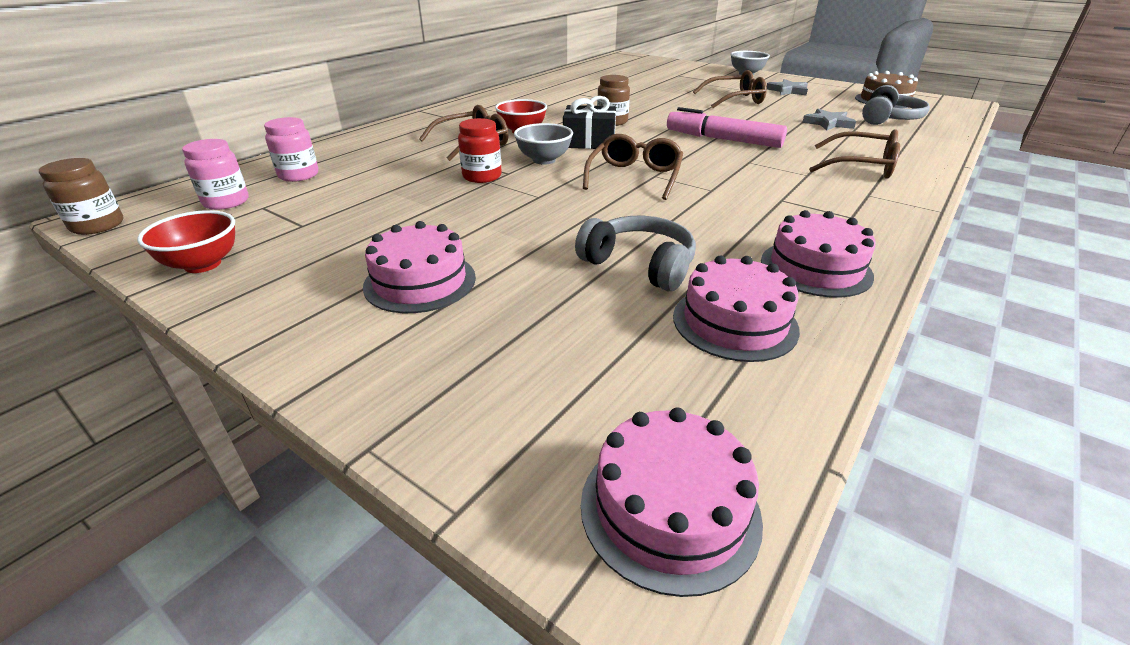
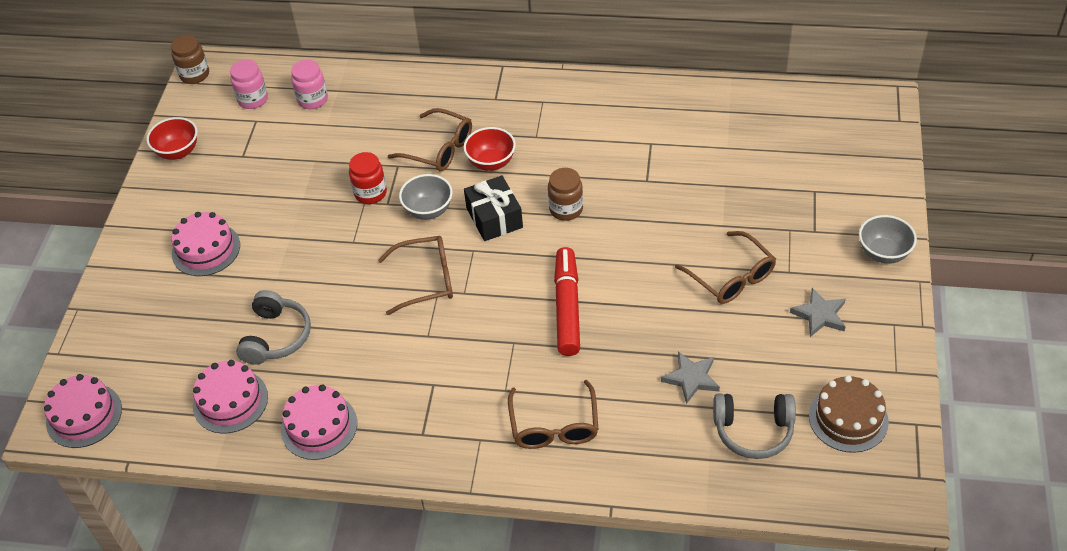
camera: 65 degrees right, 15 degrees up
pink marker [667,107,787,148] -> red marker [554,247,580,356]

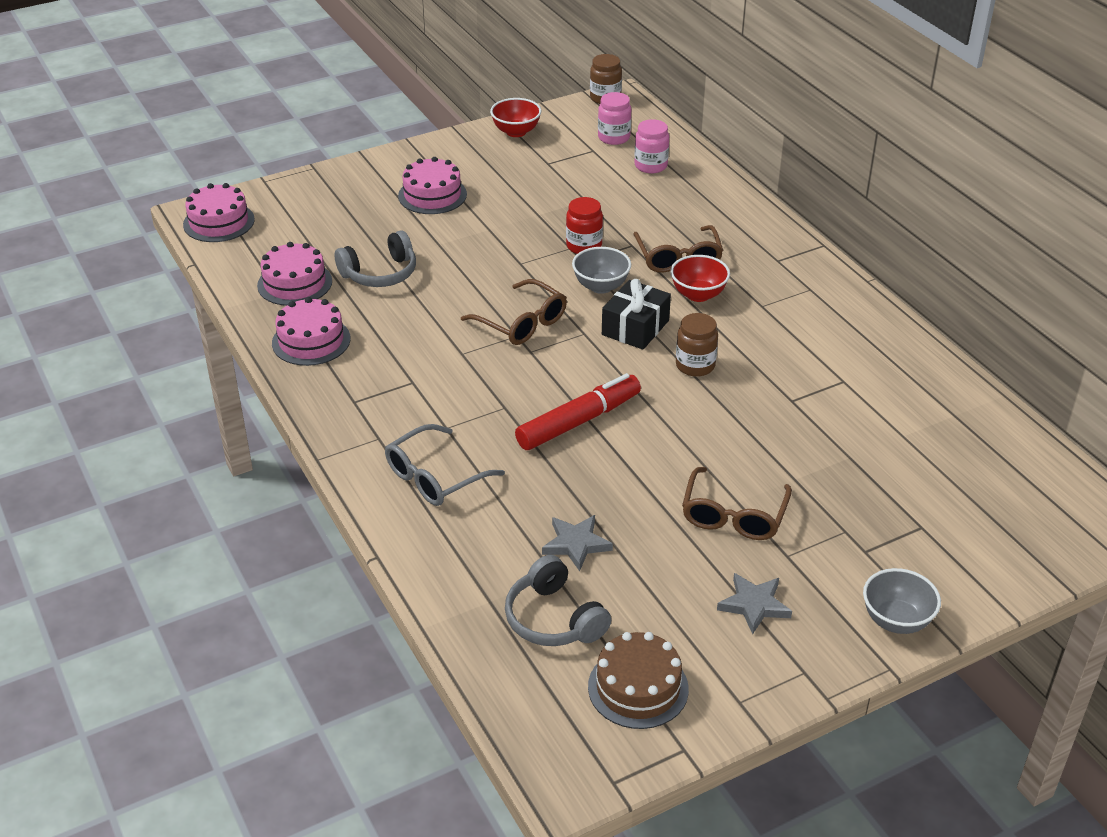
camera: 50 degrees right, 10 degrees down
brown glasses [508,380,598,449] -> grey glasses [385,424,505,506]

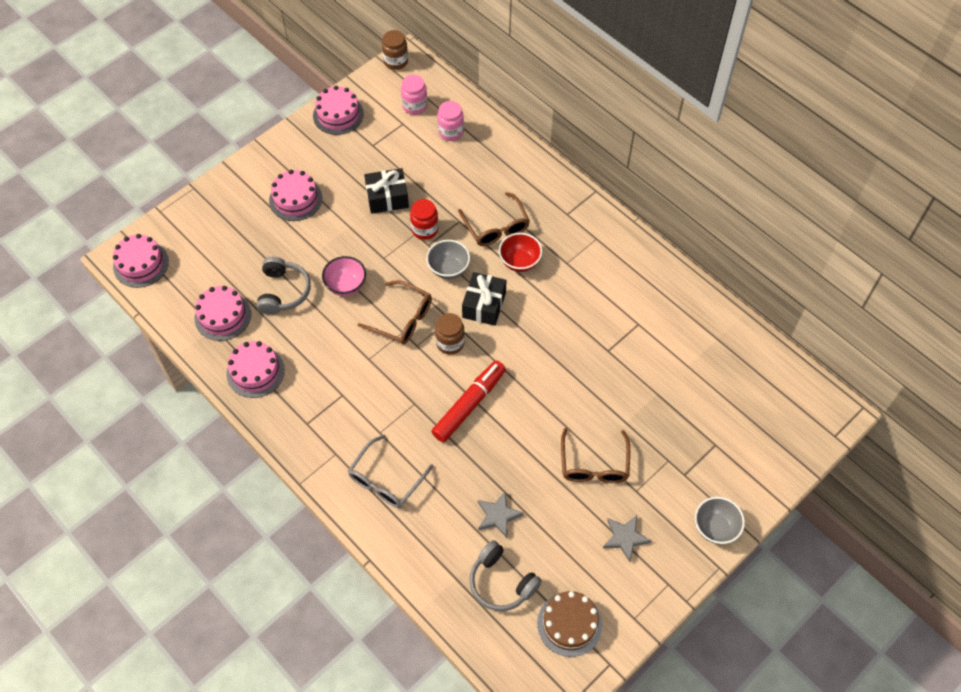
camera: 15 degrees left, 20 degrees up
grey headphones [335,230,416,287] -> grey headphones turned 45 degrees counterclockwise [257,257,311,315]
red bowl [490,98,541,137] -> pink cake [313,86,364,135]
brown jar [676,313,718,377] -> brown jar moved to [435,313,465,354]
none -> pink bowl [322,256,366,296]
none -> black gift [364,168,409,214]

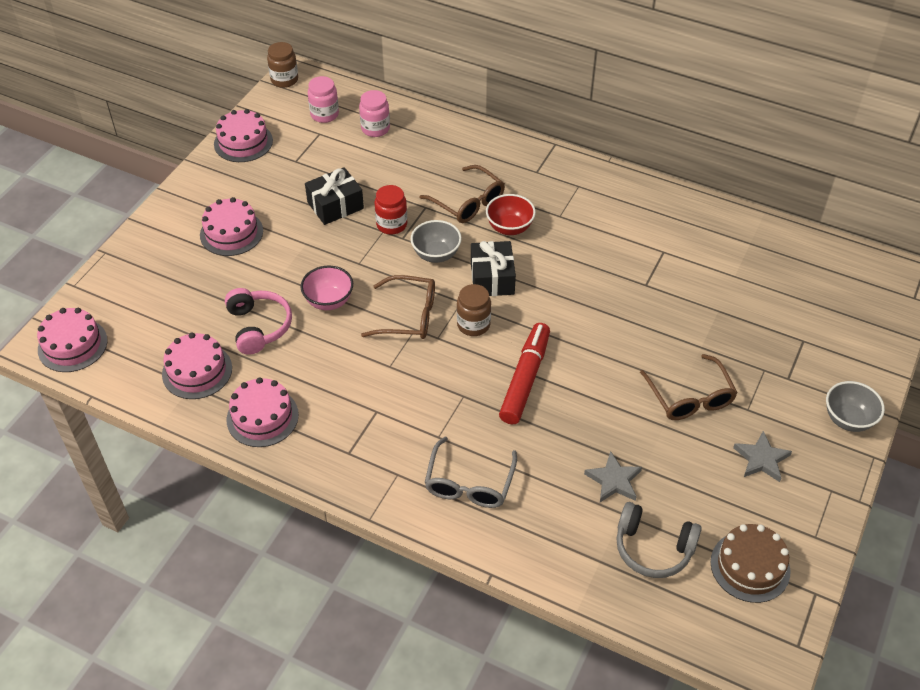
camera: 20 degrees left, 10 degrees down
grey headphones [257,257,311,315] -> pink headphones [225,288,292,355]

